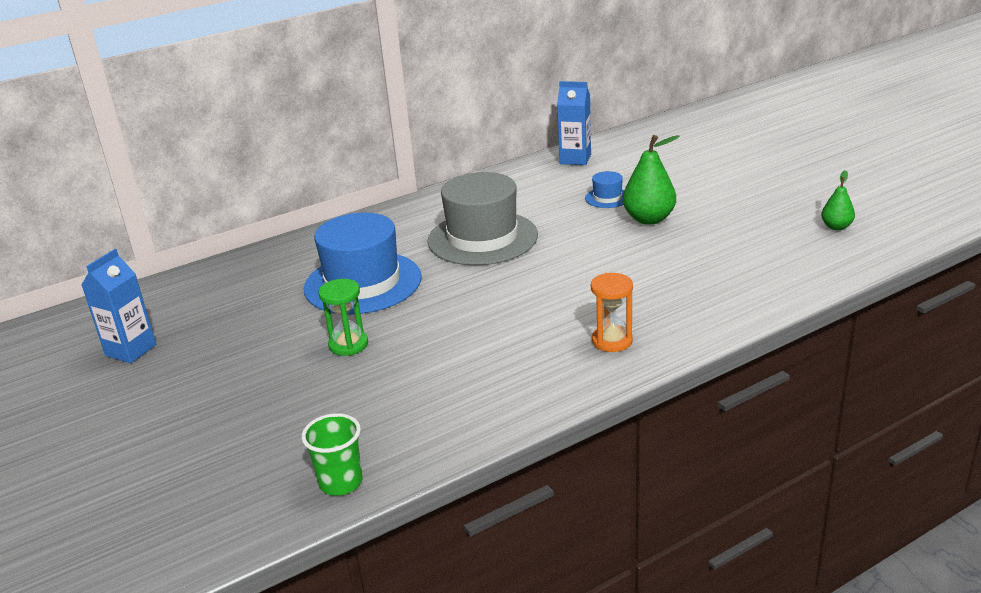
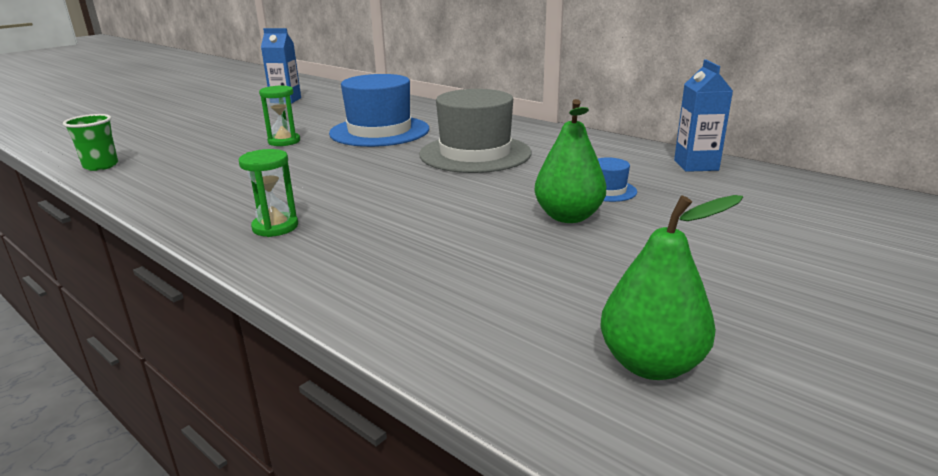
camera: 70 degrees right, 5 degrees down
orange hourglass [591,273,633,352] -> green hourglass [239,149,298,237]
green pear [821,170,855,230] -> green pear [600,195,743,380], size x1.73

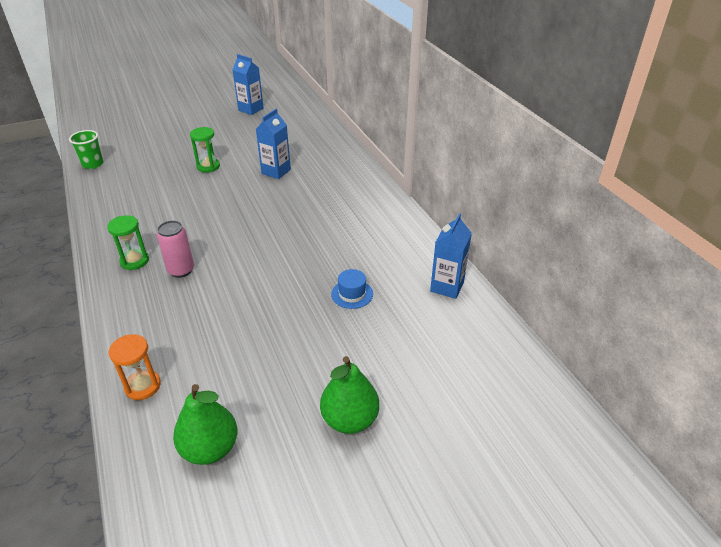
camera: 25 degrees right, 15 degrees up
blue hat [329,74,430,147] -> blue carton [256,109,291,179]
grey hat [419,89,531,173] -> none
green pear [534,99,606,223] -> green pear moved to [320,356,379,434]
none -> orange hourglass [108,334,161,400]
none -> pink can [157,220,194,278]

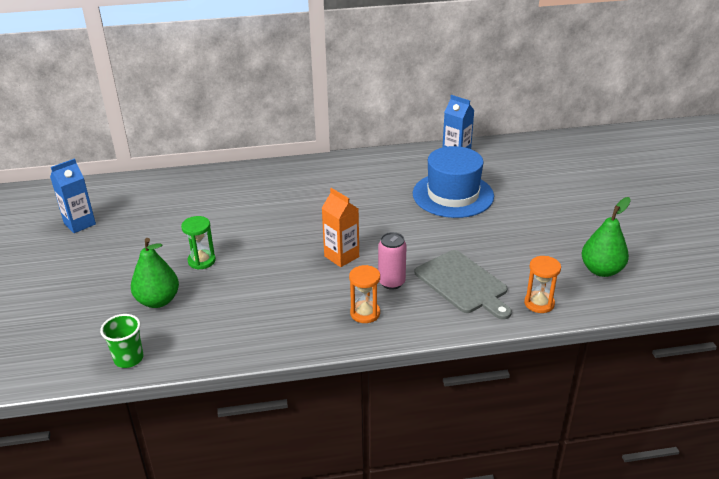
camera: 75 degrees left, 5 degrees down
green hourglass [107,215,149,270] -> orange hourglass [349,265,380,323]
blue carton [256,109,291,179] -> none
green pear [320,356,379,434] -> green pear moved to [131,238,179,308]
blue hat [331,269,373,309] -> blue hat [413,146,494,218], size x2.33
none -> orange carton [322,188,359,267]
none -> grey cutting board [415,250,512,319]

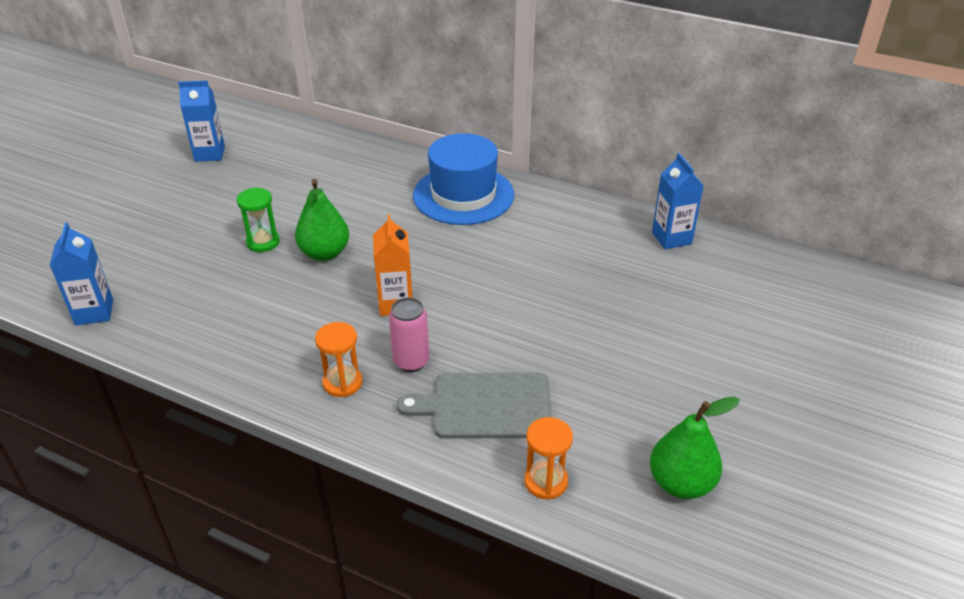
camera: 35 degrees right, 5 degrees up
green cup [100,314,143,368] -> blue carton [50,222,113,325]
green pear [131,238,179,308] -> green pear moved to [295,179,349,261]
blue hat [413,146,494,218] -> blue hat moved to [413,133,514,225]
grey cutting board [415,250,512,319] -> grey cutting board turned 90 degrees clockwise [397,372,552,439]

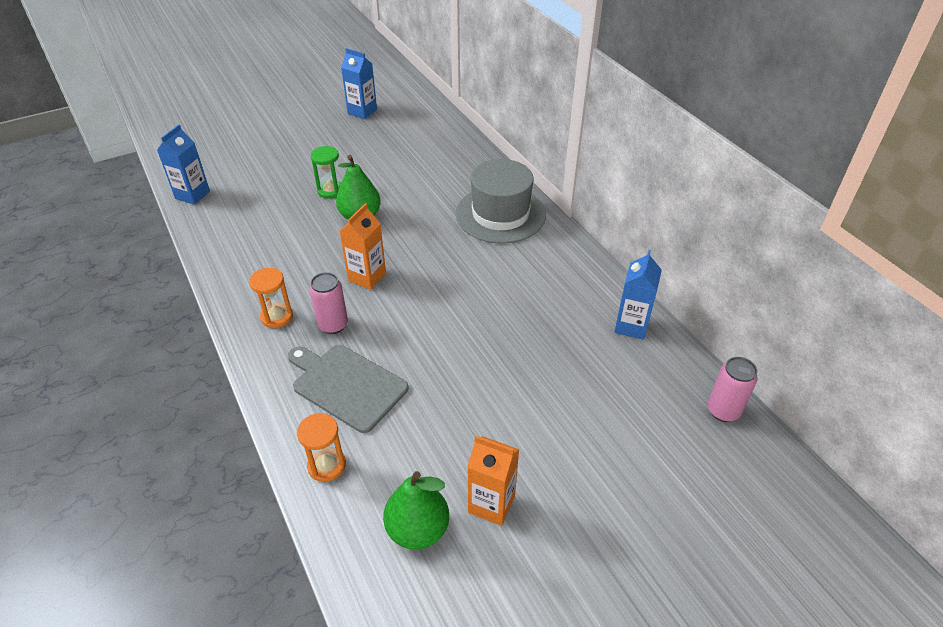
camera: 35 degrees right, 5 degrees up
blue hat [413,133,514,225] -> grey hat [456,159,546,244]
none -> orange carton [467,436,519,526]
none -> pink can [707,357,758,422]

